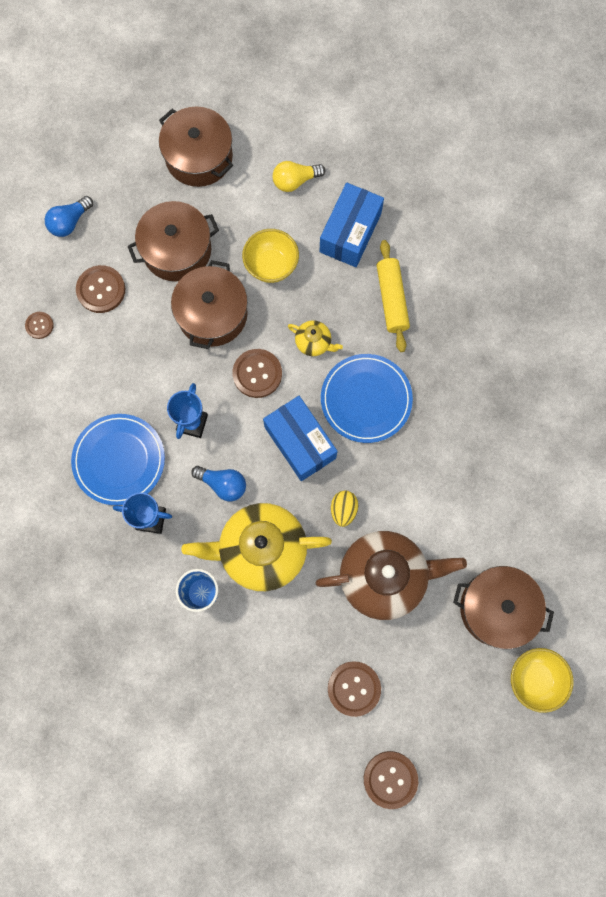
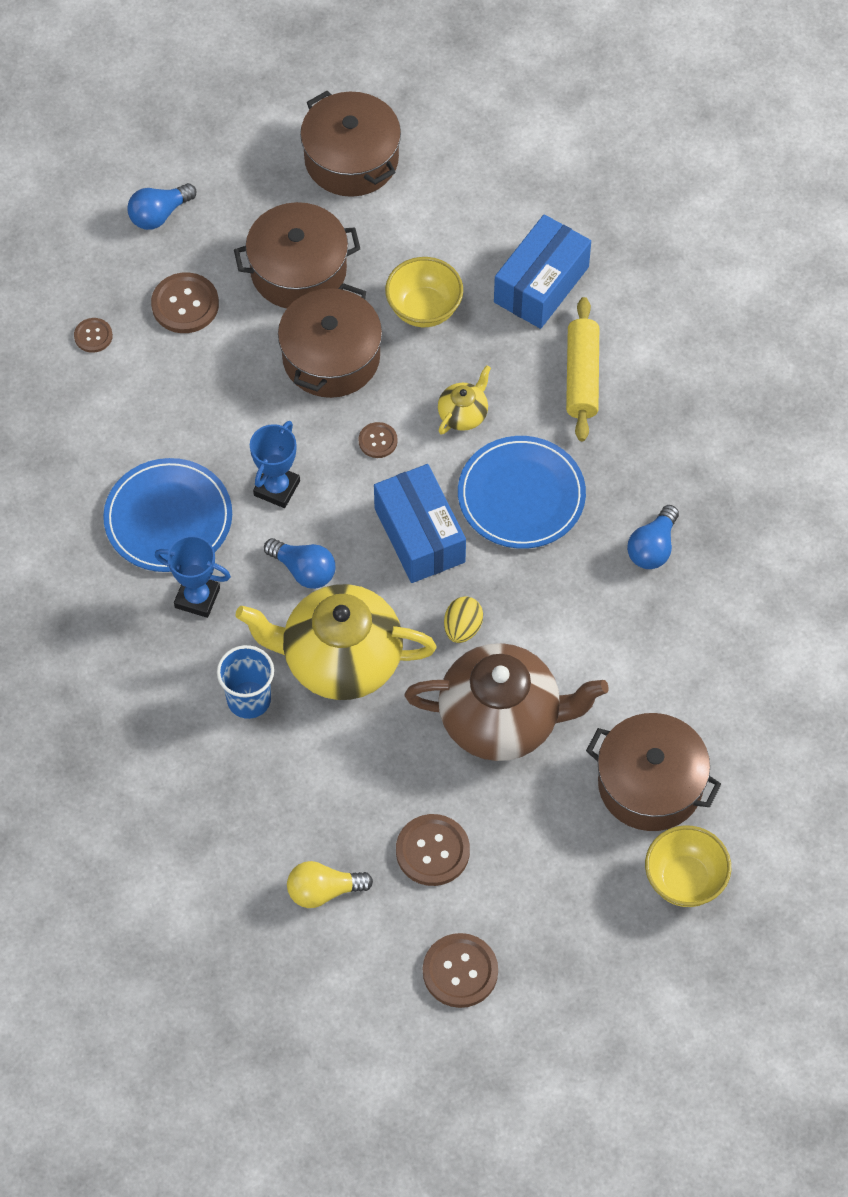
camera: 10 degrees right, 15 degrees down
brown button [232,349,282,398] -> brown button [358,422,398,458], size x0.57
yellow light bulb [273,161,325,192] -> yellow light bulb moved to [287,861,373,908]
yellow teapot [288,320,343,356] -> yellow teapot turned 90 degrees counterclockwise [438,365,491,434]
none -> blue light bulb [627,505,679,569]

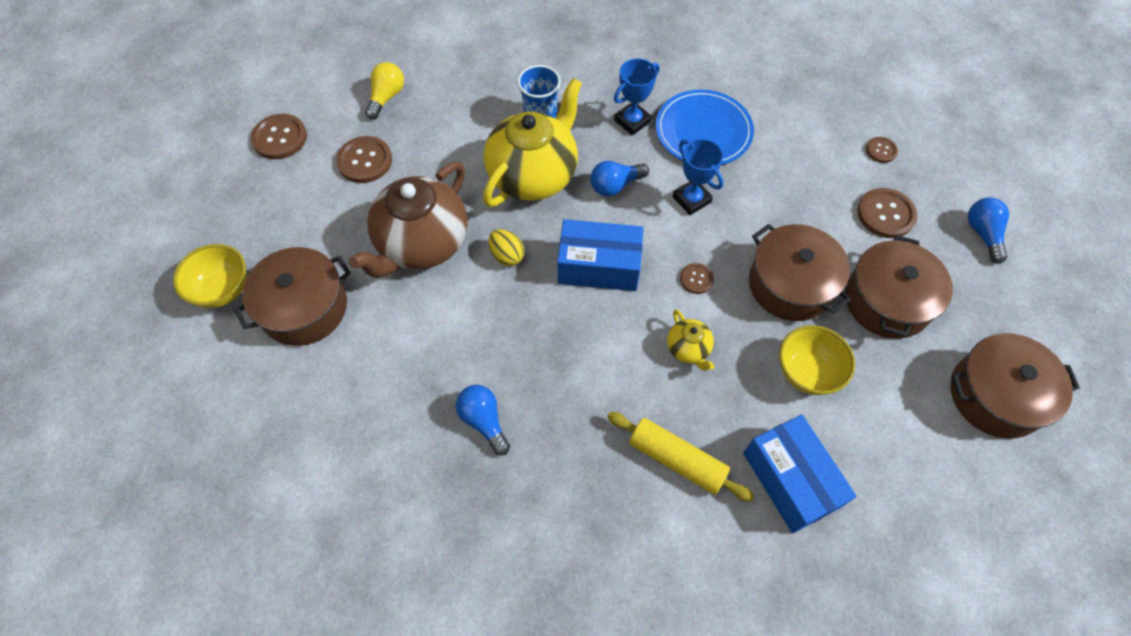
camera: 120 degrees right, 0 degrees up
blue plate [458,436,586,549] -> none

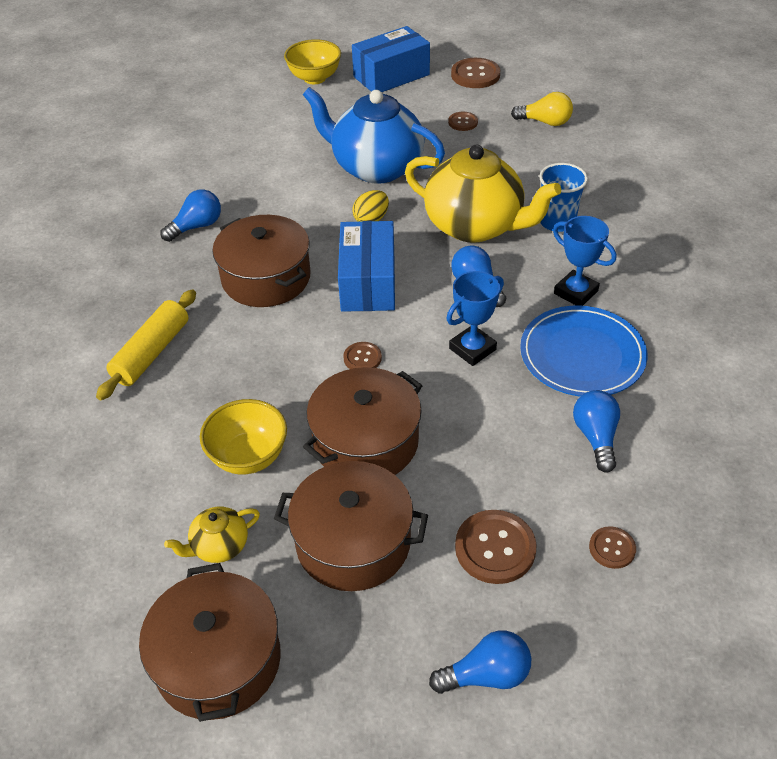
camera: 85 degrees right, 15 degrees down
brown pot [234,247,351,346] -> brown pot moved to [213,215,311,307]
brown button [336,136,392,183] -> brown button [448,112,478,131], size x0.57
brown teapot [349,162,468,278] -> blue teapot [303,87,445,184]
yellow teapot [667,309,715,371] -> yellow teapot moved to [164,507,260,563]
blue box [743,415,856,533] -> blue box moved to [352,26,430,92]
none -> blue light bulb [573,390,620,472]

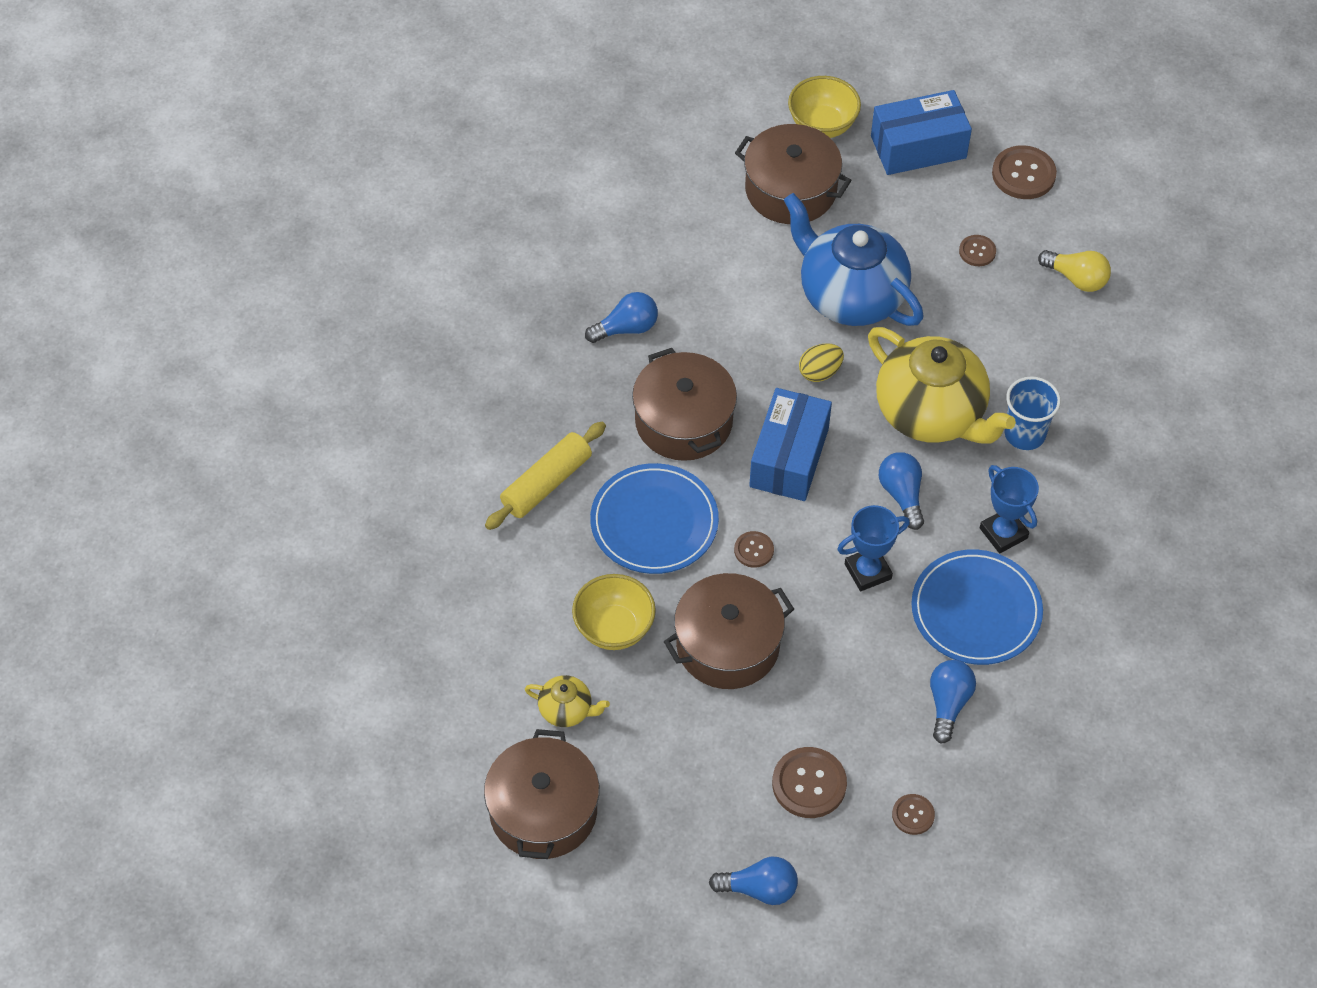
camera: 15 degrees right, 10 degrees up
yellow teapot [164,507,260,563] -> yellow teapot turned 150 degrees counterclockwise [525,675,610,727]
brown pot [274,461,428,591] -> brown pot moved to [735,124,852,224]
none -> blue plate [590,463,719,574]

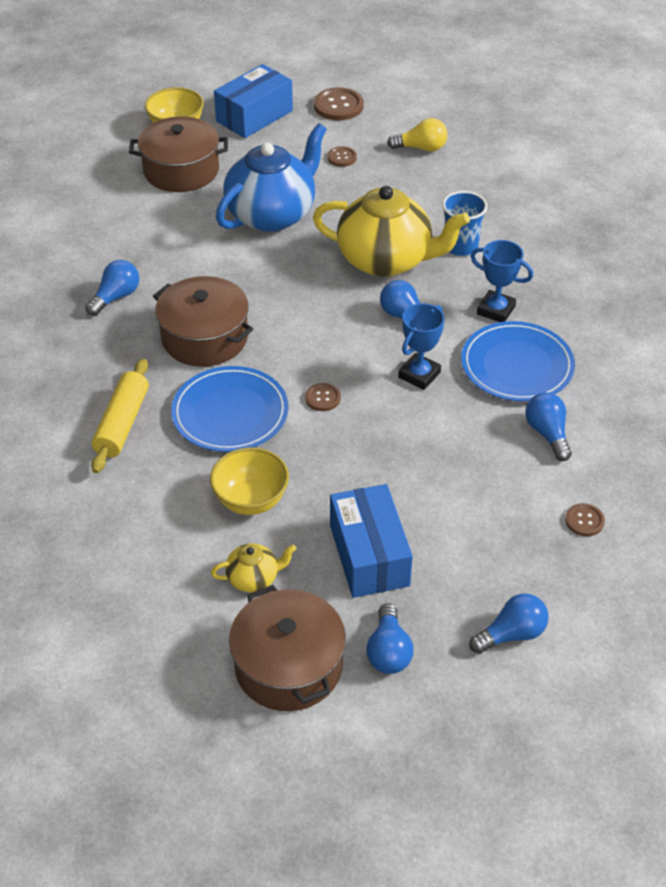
camera: 30 degrees left, 10 degrees down
brown pot [664,573,794,689] -> none
blue box [749,388,832,501] -> blue box moved to [330,484,413,598]
brown button [772,747,847,818] -> none
blue teapot [784,193,923,326] -> blue teapot turned 120 degrees clockwise [216,123,327,232]
yellow egg [799,343,844,382] -> none
none -> blue light bulb [366,603,413,674]

